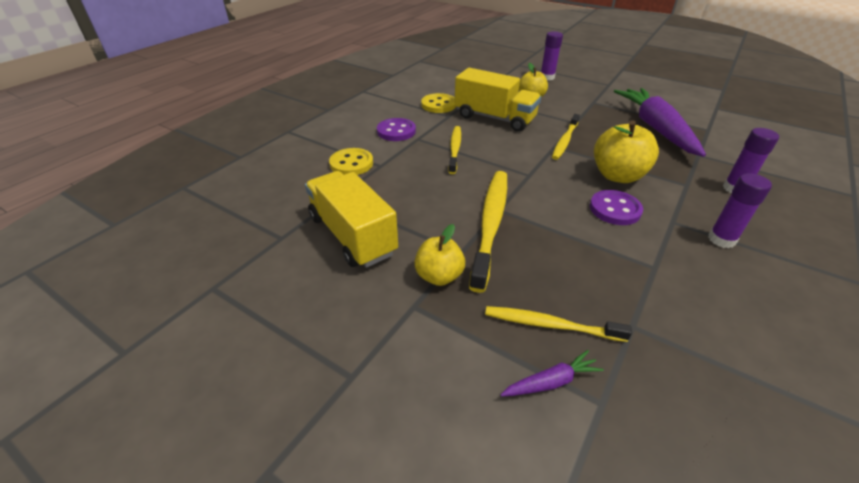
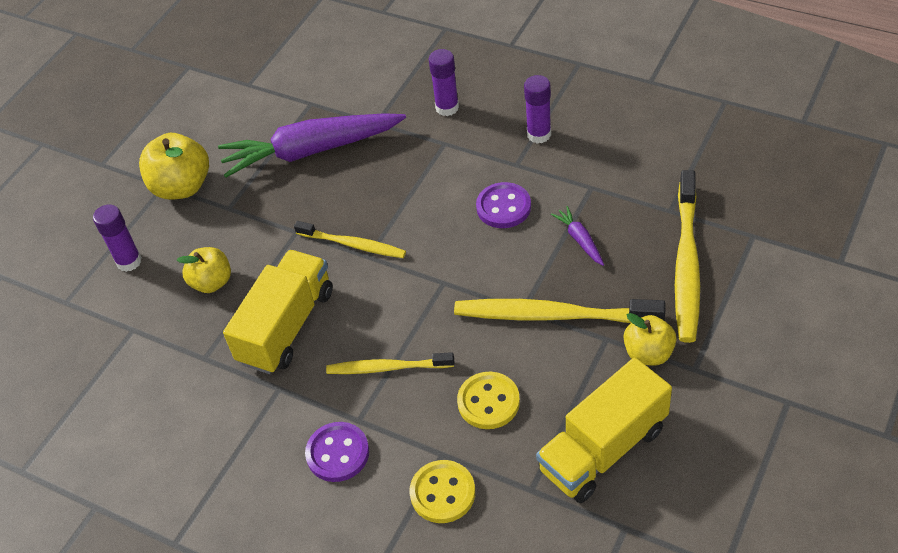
camera: 90 degrees left, 10 degrees up
yellow button [421,93,456,113] -> yellow button moved to [457,372,520,429]
yellow toothbrush [485,306,632,342] -> yellow toothbrush [675,170,700,343], size x1.65
purple carrot [500,350,604,397] -> purple carrot moved to [551,206,604,266]
yellow apple [594,120,659,183] -> yellow apple moved to [139,133,209,200]

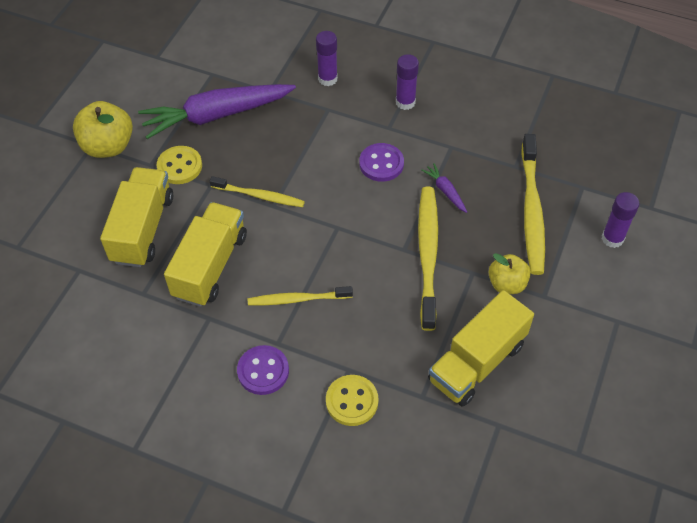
camera: 10 degrees left, 5 degrees up
purple glue stick [93,205,142,272] -> purple glue stick moved to [602,192,640,248]
yellow apple [177,247,231,293] -> yellow truck [100,167,173,267]
yellow toothbrush [454,299,665,323] -> yellow toothbrush turned 90 degrees clockwise [418,187,438,331]
yellow button [457,372,520,429] -> yellow button moved to [157,146,202,184]

